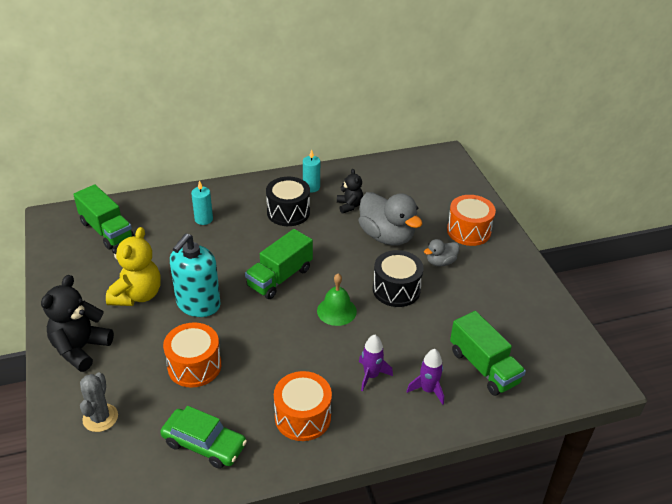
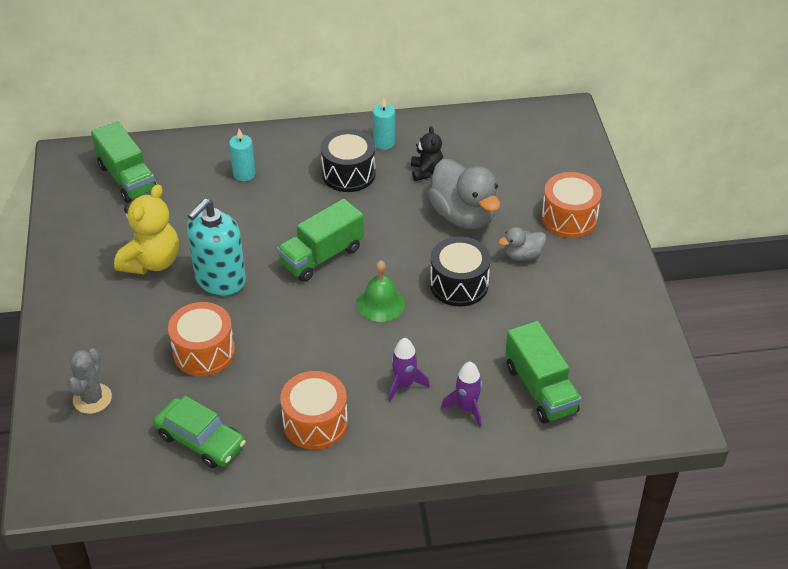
camera: 10 degrees right, 5 degrees up
black teddy bear [41,275,114,372] -> none

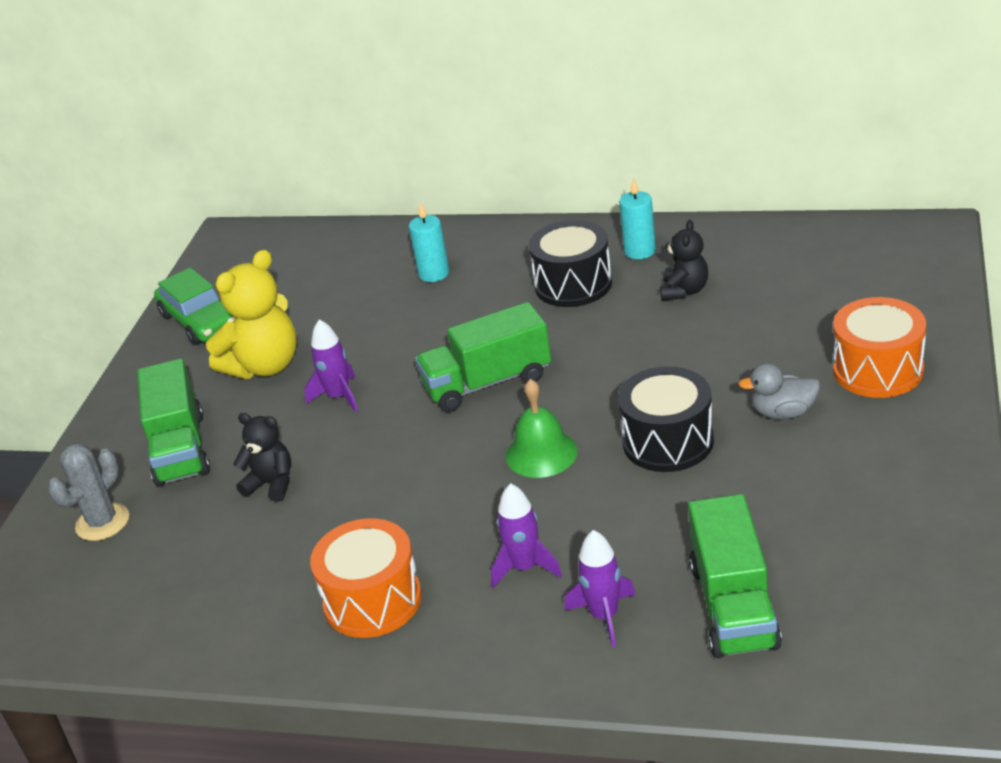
camera: 25 degrees right, 10 degrees down
green truck [91,121,157,203] -> green truck moved to [137,359,210,487]
green car [153,396,246,468] -> green car moved to [154,268,236,345]
orange drum [168,302,235,376] -> black teddy bear [233,413,291,502]
turquoise soap dispenser [187,199,246,296] -> purple rocket [304,319,358,412]
grey duck [428,159,500,229] -> none

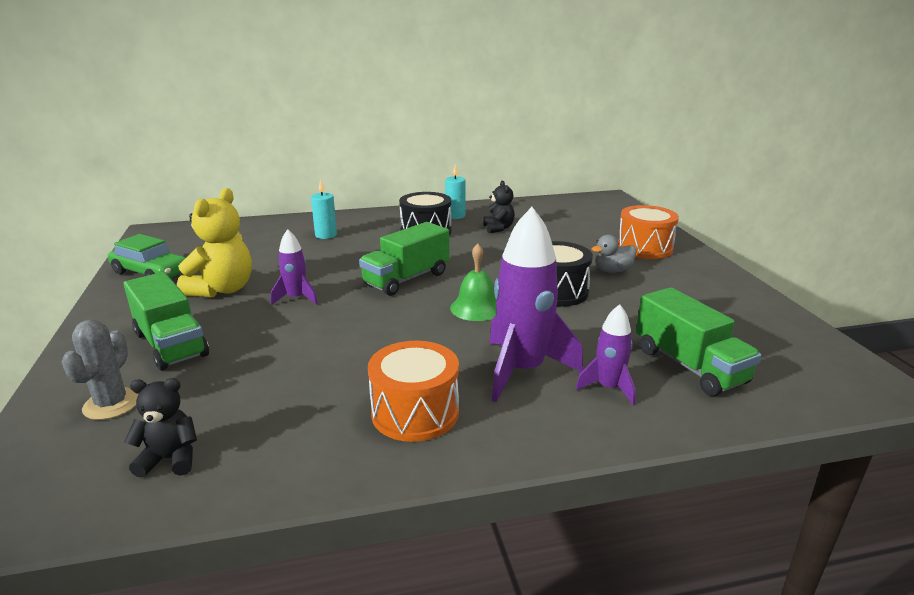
camera: 30 degrees left, 10 degrees down
black teddy bear [233,413,291,502] -> black teddy bear moved to [124,378,197,478]
purple rocket [491,483,562,588] -> purple rocket [489,207,583,402], size x1.89

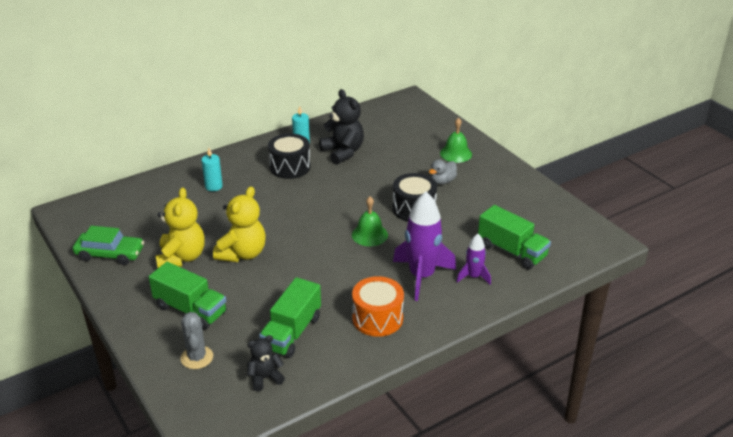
camera: 20 degrees left, 10 degrees up
purple rocket [271,229,318,305] -> yellow teddy bear [213,186,266,262]
green truck [359,222,449,296] -> green truck moved to [259,277,321,358]
black teddy bear [484,181,515,233] -> black teddy bear [319,89,364,165], size x1.72
orange drum [618,205,679,259] -> green bell [440,118,472,163]

